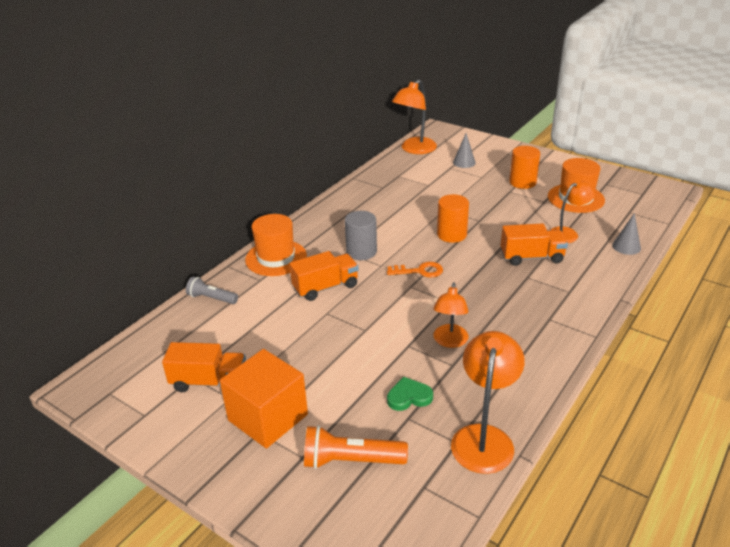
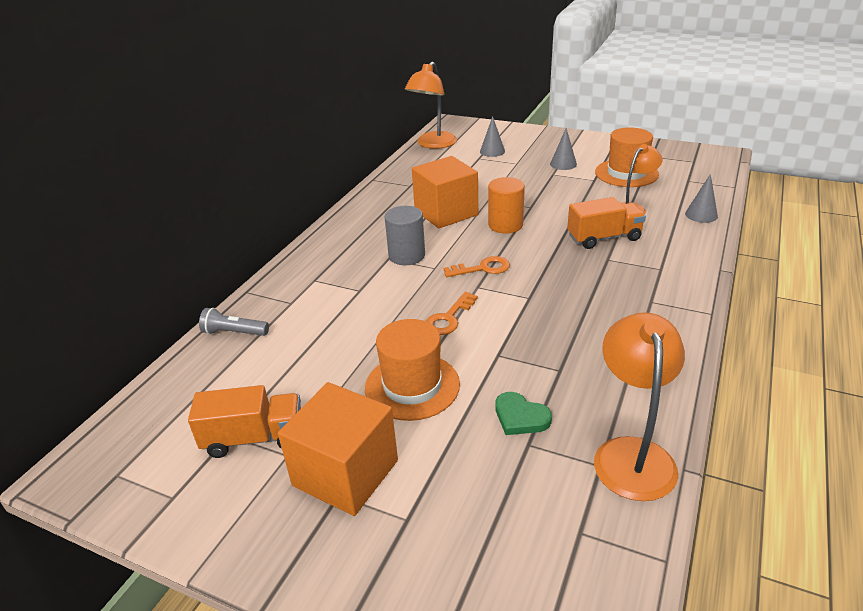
camera: 10 degrees left, 0 degrees up
orange hat [245,214,307,276] -> orange hat moved to [365,319,460,421]
orange truck [289,251,359,301] -> none
orange flashlight [304,425,408,469] -> none
green heart [387,377,433,411] -> green heart turned 120 degrees counterclockwise [495,392,552,435]
orange lamp [434,282,469,348] -> none
orange cylinder [509,146,540,189] -> grey cone [550,128,577,170]
none -> orange cube [412,156,478,229]
none -> orange key [426,292,478,335]

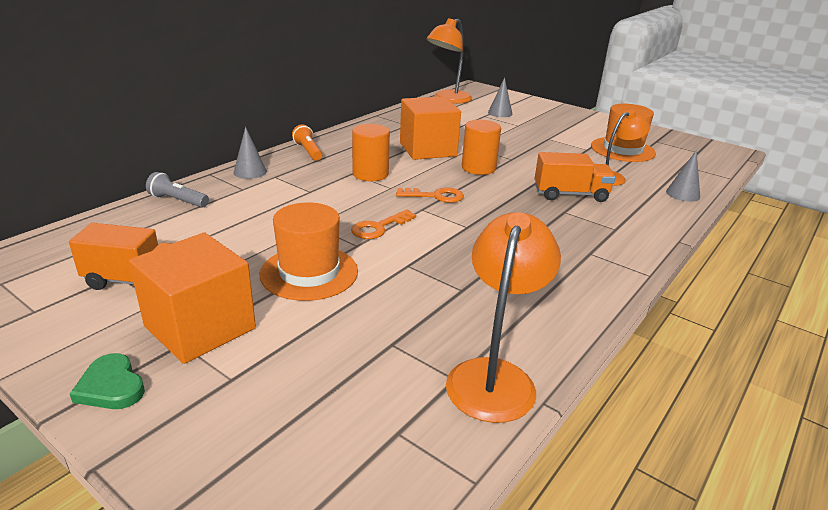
camera: 10 degrees right, 5 degrees down
grey cylinder [385,206,425,265] -> orange cylinder [352,124,390,181]
green heart [495,392,552,435] -> green heart moved to [70,353,145,409]
grey cone [550,128,577,170] -> grey cone moved to [234,127,267,179]
none -> orange flashlight [292,125,322,161]

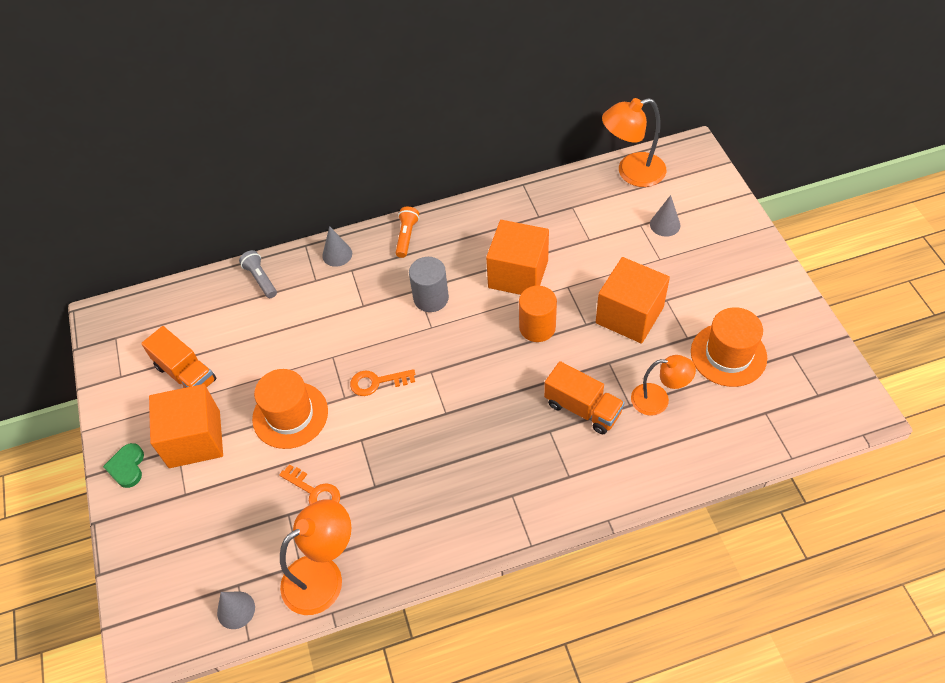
camera: 40 degrees right, 25 degrees up
orange cylinder [352,124,390,181] -> grey cylinder [409,257,449,312]
orange key [396,188,464,203] -> orange key moved to [279,464,340,505]
grey cone [666,150,700,202] -> grey cone moved to [217,592,255,629]
none -> orange cube [596,257,670,344]

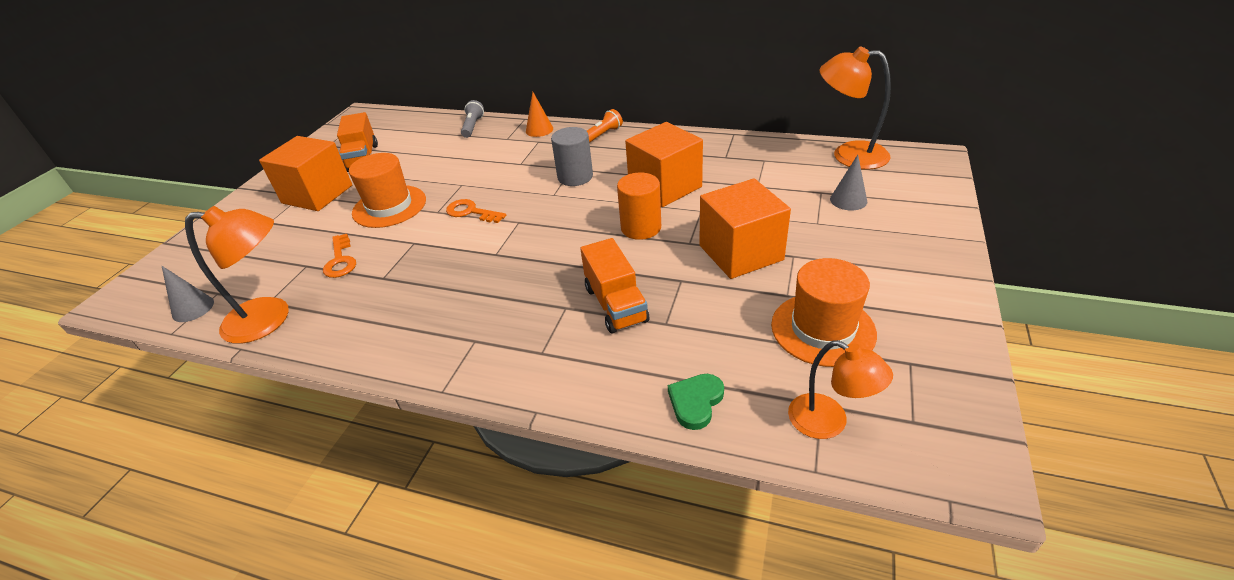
camera: 35 degrees right, 15 degrees down
green heart [103,443,144,488] -> green heart moved to [668,374,724,430]
grey cone [322,226,352,267] -> orange cone [526,92,553,137]
orange lamp [631,355,696,416] -> orange lamp moved to [788,340,893,439]

